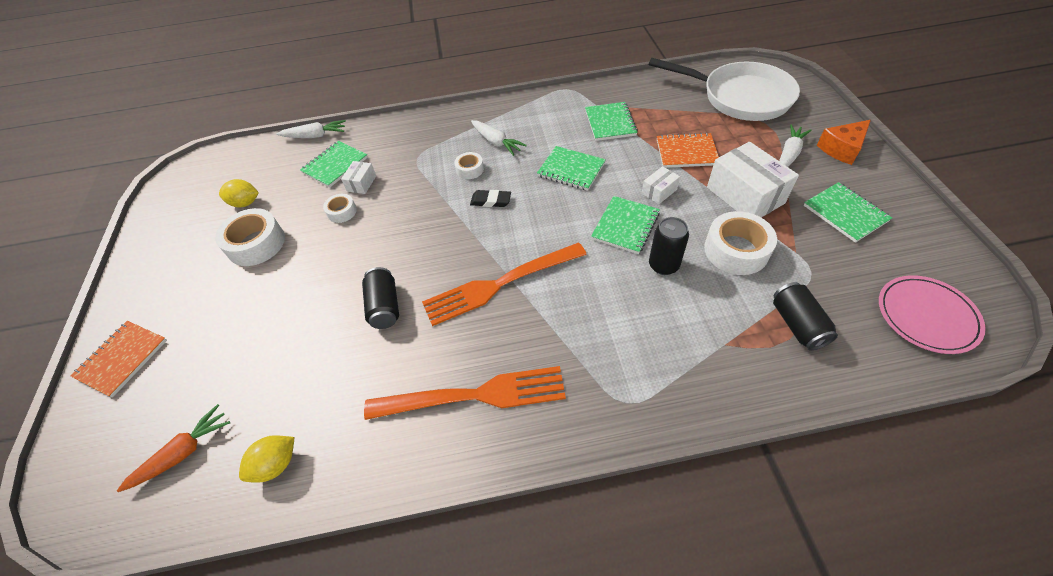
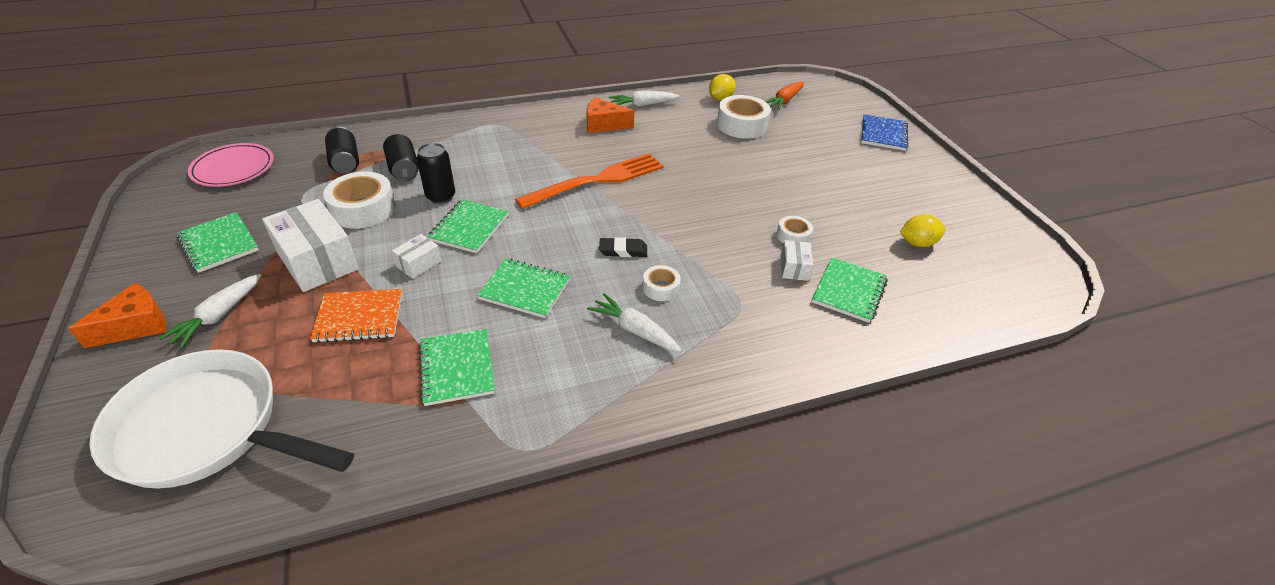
camera: 165 degrees right, 10 degrees down
orange notebook [71,321,167,398] -> blue notebook [861,114,908,151]
white tape [215,208,285,266] -> white tape moved to [717,95,771,139]
white carrot [277,120,346,138] -> white carrot moved to [609,90,679,107]
black can [362,267,399,329] -> black can moved to [383,134,419,182]
orange fork [364,366,566,420] -> orange cheese [587,97,634,133]

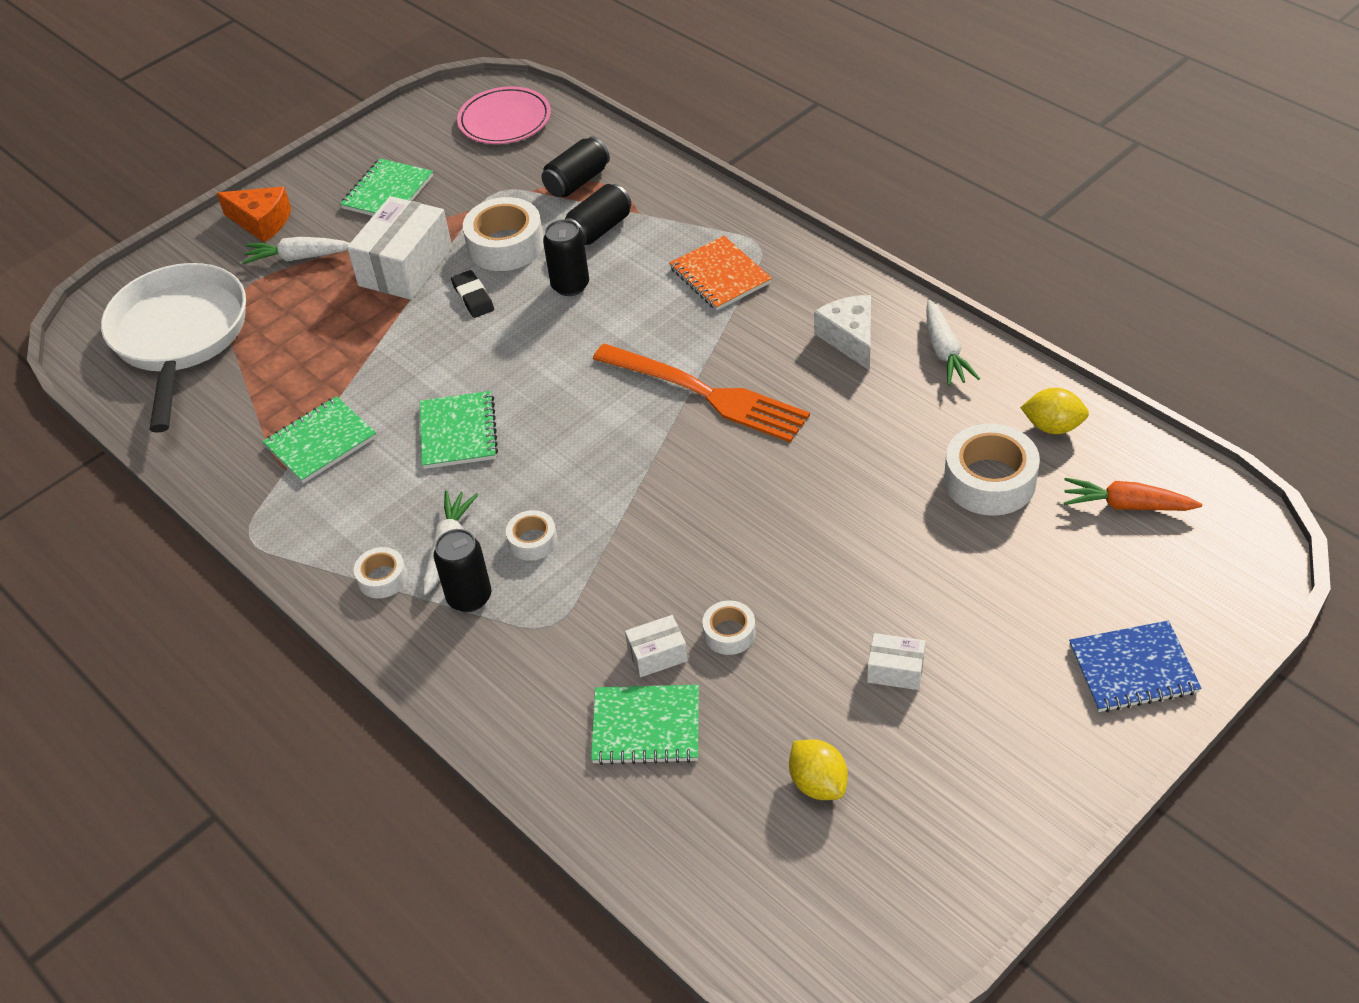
camera: 70 degrees right, 5 degrees up
orange notebook [310,289,402,343] -> orange notebook moved to [669,236,772,311]
white box [392,234,441,279] -> white box moved to [867,633,926,690]
green notebook [427,199,509,253] -> none
orange cheese [587,97,634,133] -> white cheese [814,295,871,371]
black eraser [599,237,647,257] -> black eraser moved to [451,270,494,318]
white carrot [609,90,679,107] -> white carrot turned 150 degrees counterclockwise [926,300,980,386]
none -> white tape [354,547,407,599]
none -> black can [434,529,491,612]

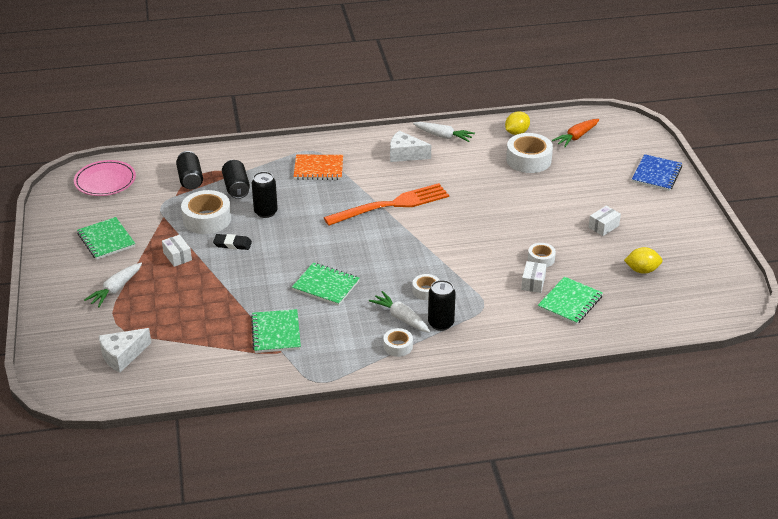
camera: 60 degrees left, 10 degrees down
white pan [101,263,246,433] -> white cheese [99,328,151,373]
orange cheese [217,187,291,243] -> none
white box [347,196,452,300] -> white box [162,235,192,267], size x0.49

